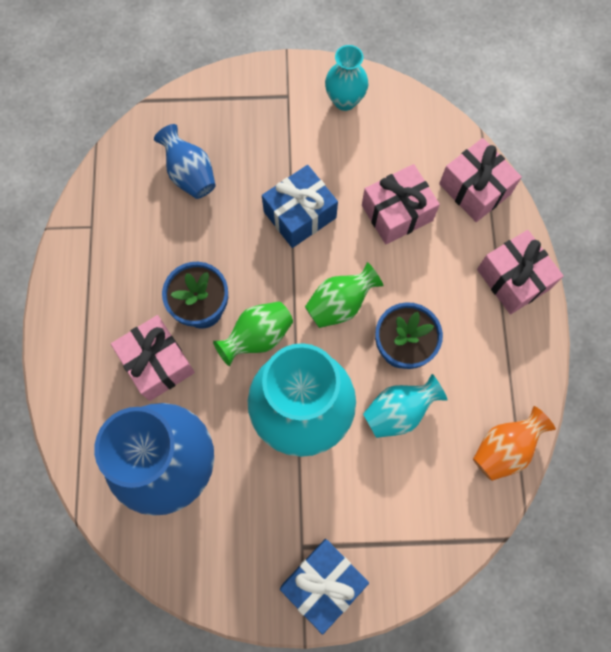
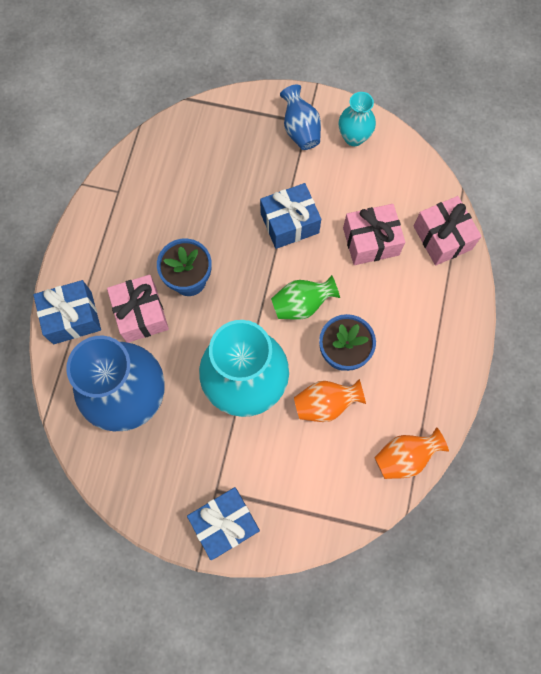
camera: 15 degrees right, 0 degrees up
blue vase [154,124,216,199] -> blue vase moved to [280,85,321,150]
green vase [213,301,293,366] -> none
turquoise vase [363,374,448,438] -> orange vase [294,379,366,422]
pink gift [477,230,564,314] -> none
none -> blue gift [33,280,101,344]

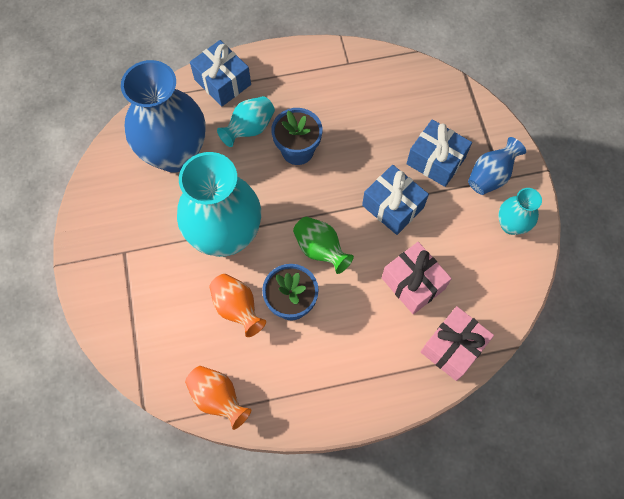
camera: 65 degrees right, 5 degrees down
pink gift [107,275,169,343] -> turquoise vase [217,96,275,147]
blue gift [187,487,260,560] -> blue gift moved to [406,119,472,187]

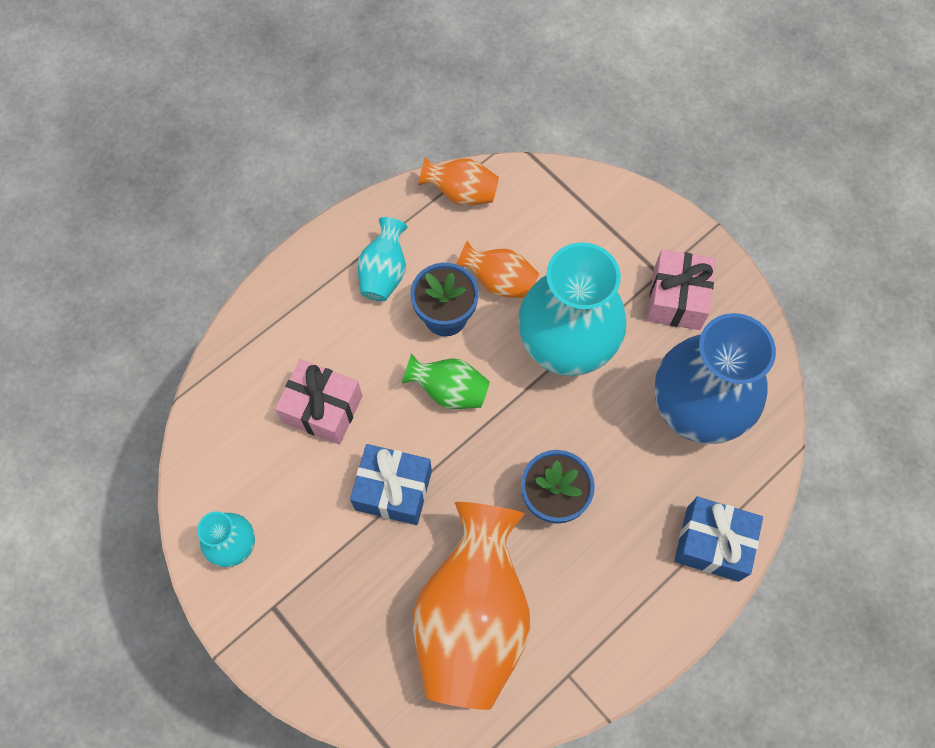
camera: 150 degrees right, 0 degrees up
turquoise vase [217,96,275,147] -> turquoise vase moved to [357,217,407,301]
blue gift [406,119,472,187] -> none
pink gift [421,306,494,381] -> pink gift moved to [647,250,716,330]
blue vase [468,137,526,195] -> none
none -> orange vase [413,502,531,710]

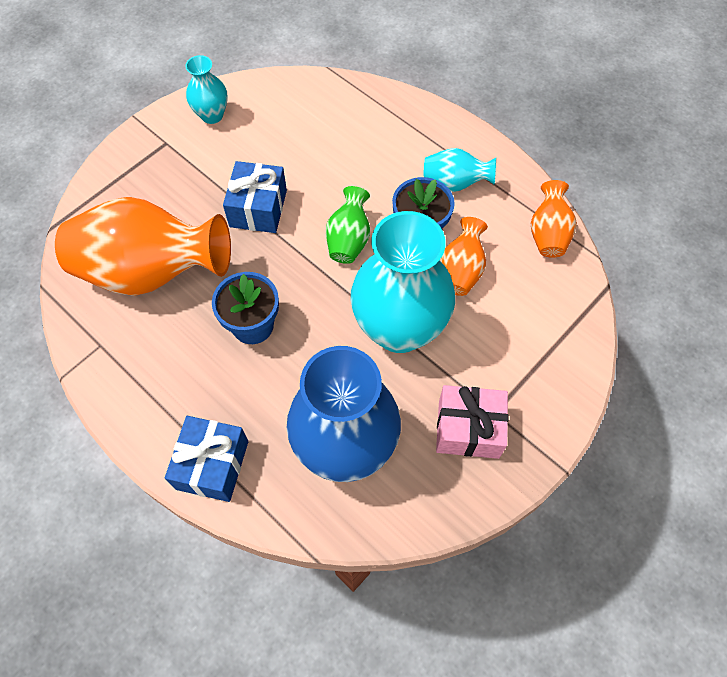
camera: 85 degrees right, 5 degrees down
pink gift [275,359,362,445] -> none

